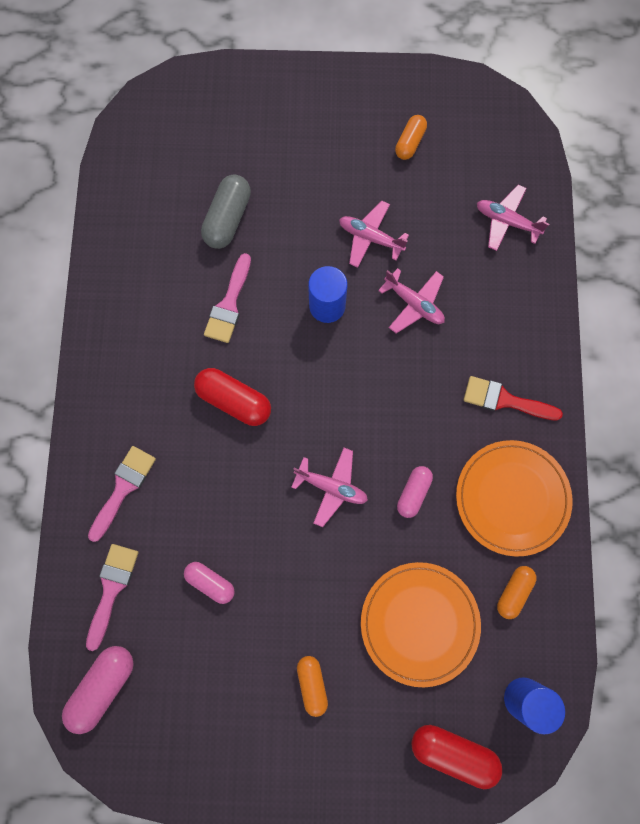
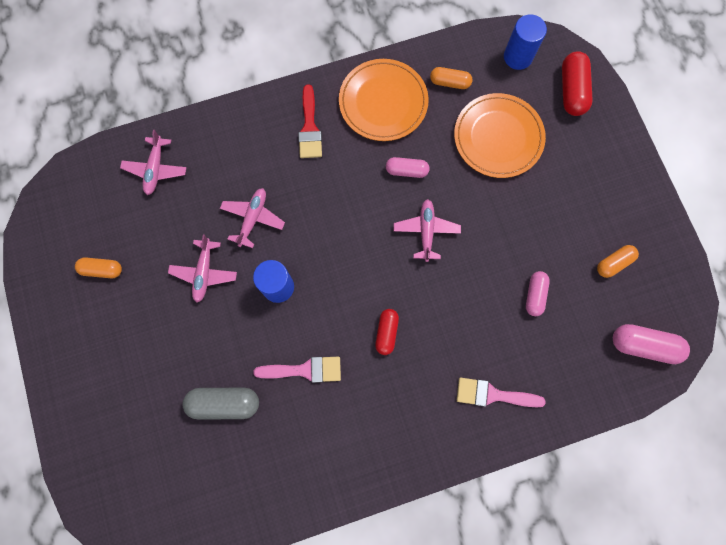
camera: 110 degrees left, 0 degrees up
pink brush [86,544,138,651] -> none
red capsule [194,368,271,426] -> red capsule [375,309,399,355], size x0.64
orange capsule [297,656,328,717] -> orange capsule moved to [597,245,639,278]

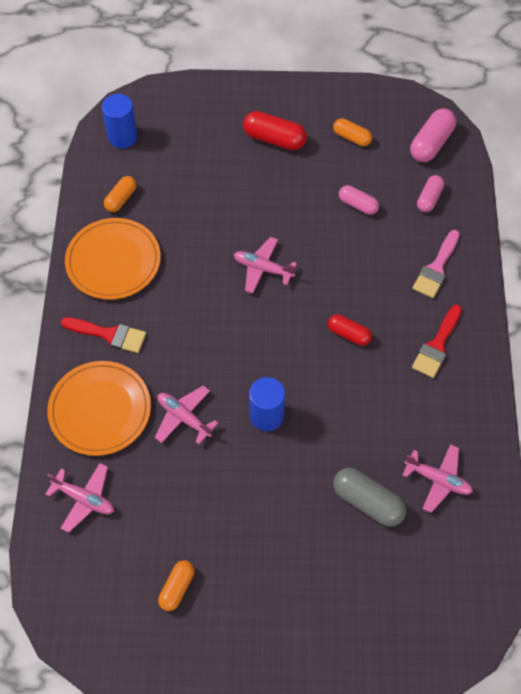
camera: 70 degrees left, 15 degrees down
pink plane [168,234,237,302] -> pink plane moved to [402,444,473,513]
grey capsule [183,388,259,419] -> grey capsule turned 75 degrees counterclockwise [333,468,407,527]
pink brush [254,357,341,383] -> none
pink capsule [386,157,430,178] -> pink capsule moved to [417,175,444,212]
orange plate [454,93,546,178] -> orange plate moved to [47,361,151,456]
red capsule [562,51,593,116] -> red capsule moved to [243,111,307,150]
orange capsule [597,245,639,278] -> orange capsule turned 45 degrees counterclockwise [333,118,372,146]
none -> red brush [412,304,462,378]

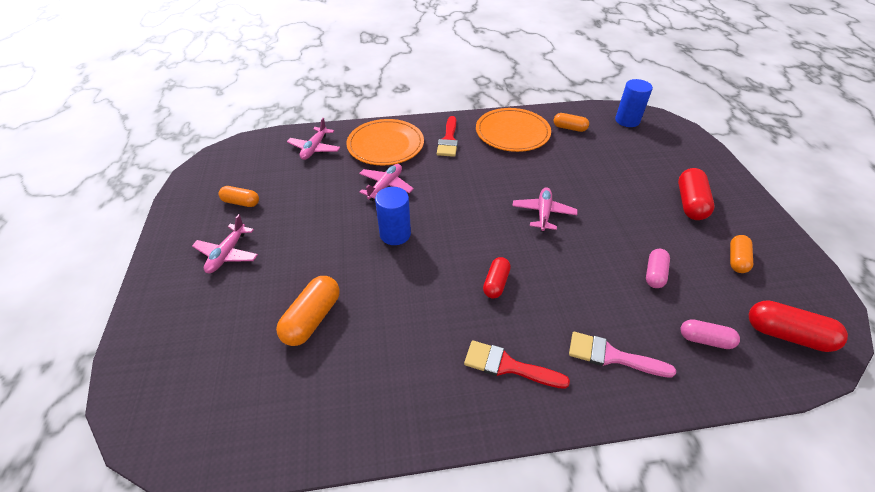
camera: 80 degrees right, 15 degrees down
grey capsule [333,468,407,527] -> orange capsule [276,276,340,346]
pink plane [402,444,473,513] -> pink plane moved to [192,214,258,273]
pink capsule [410,108,456,162] -> red capsule [749,300,848,352]

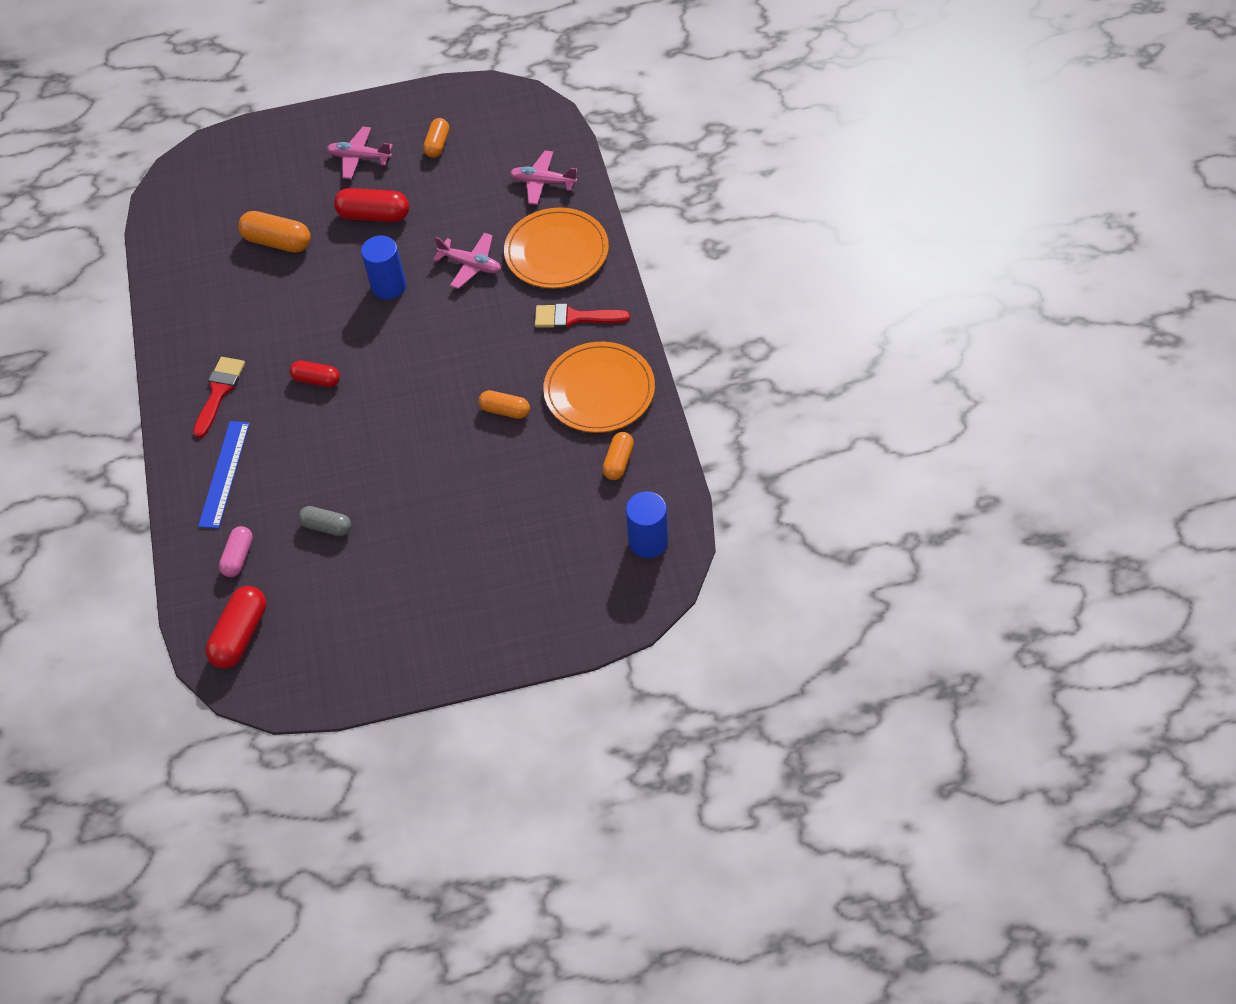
camera: 90 degrees right, 10 degrees up
pink plane [512,187,577,232] -> none
pink brush [569,332,676,378] -> blue ruler [198,421,250,529]
pink capsule [646,249,670,288] -> grey capsule [298,506,351,536]
red capsule [678,168,714,220] -> red capsule moved to [334,188,409,222]
orange capsule [730,235,753,273] -> orange capsule moved to [479,390,530,419]

